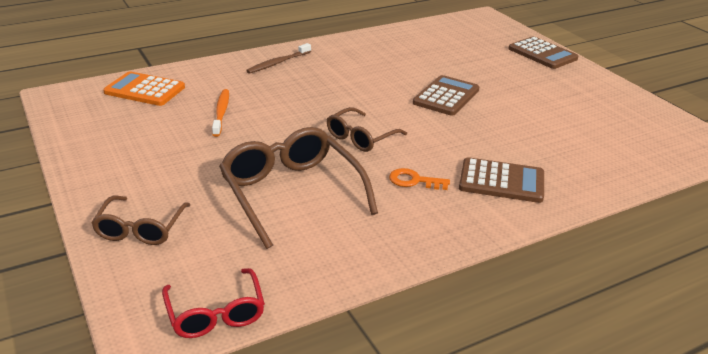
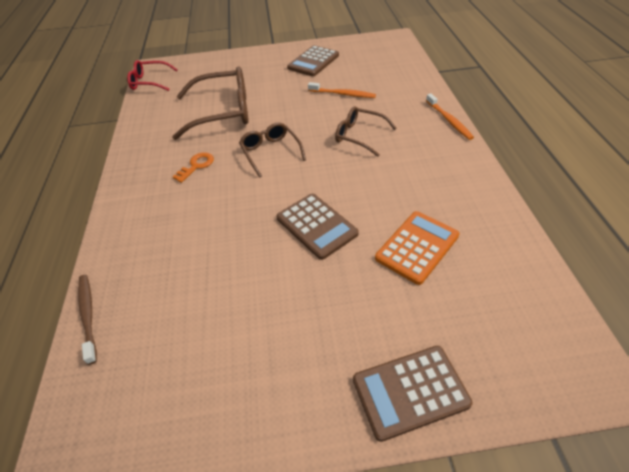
camera: 115 degrees right, 15 degrees up
brown glasses [91,196,190,245] -> brown glasses moved to [335,106,397,157]
orange calculator [103,71,185,106] -> orange calculator moved to [375,211,459,285]
brown toothbrush [246,43,311,74] -> brown toothbrush moved to [78,275,97,365]
brown calculator [459,157,544,203] -> brown calculator moved to [287,45,339,76]
none -> orange toothbrush [426,93,474,140]

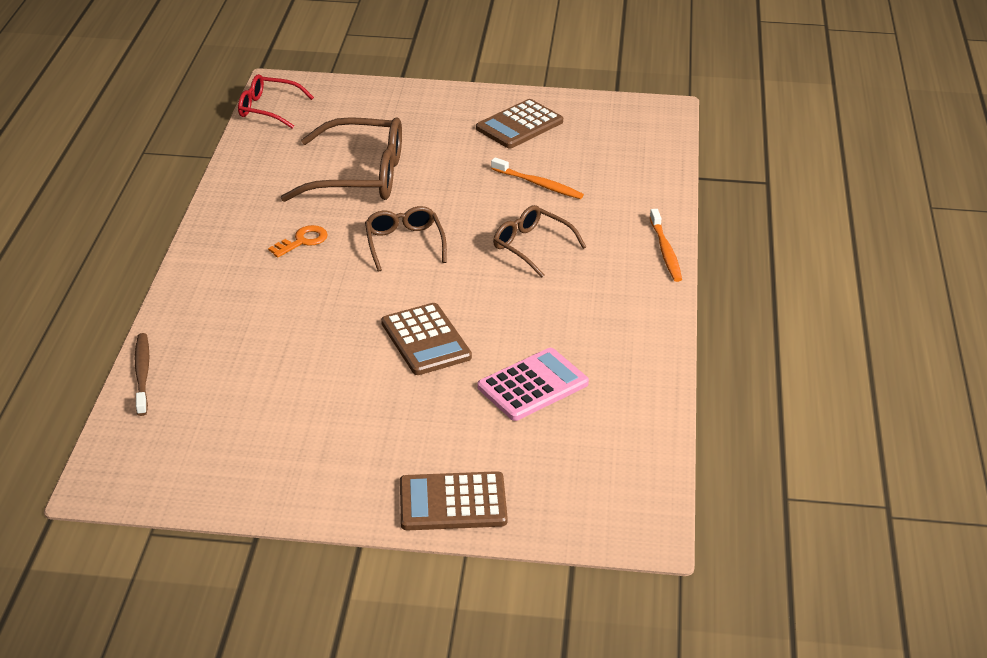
camera: 10 degrees right, 10 degrees down
orange calculator [375,211,459,285] -> pink calculator [478,348,589,421]

